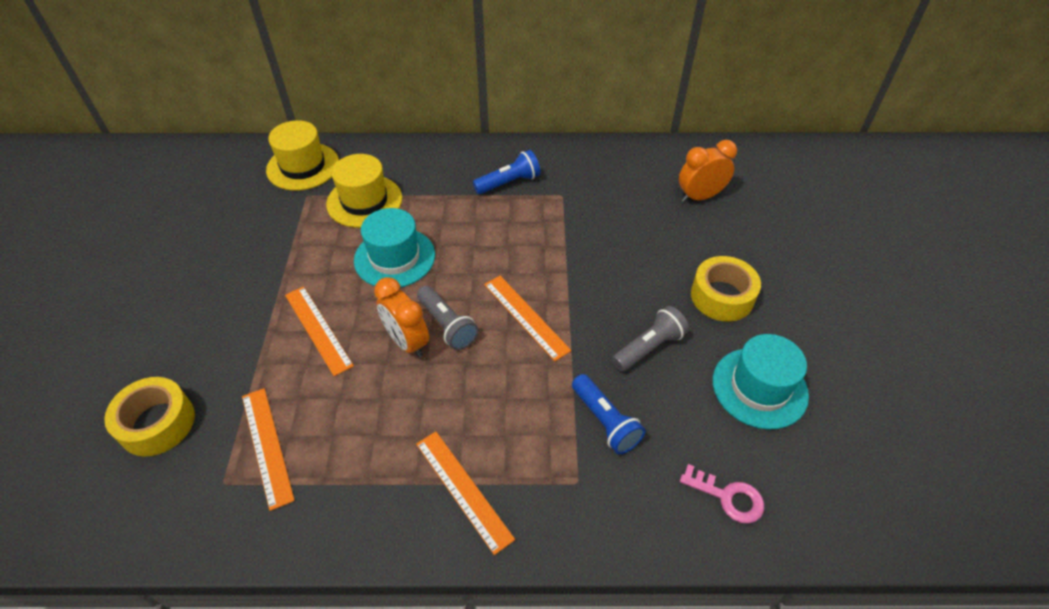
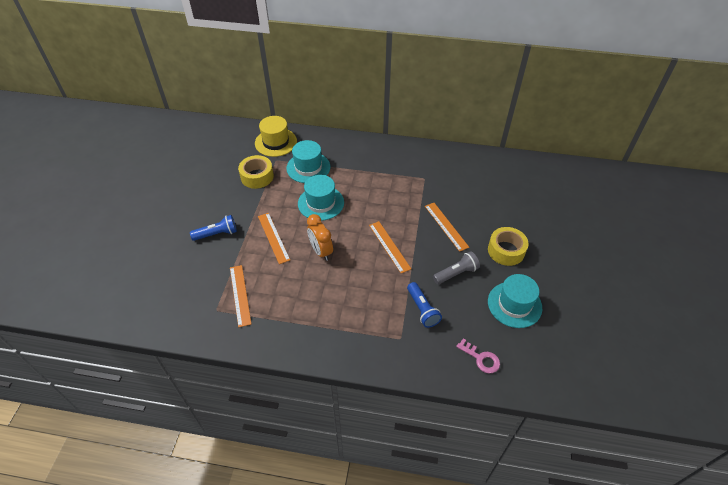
camera: 10 degrees right, 0 degrees up
yellow tape [104,377,195,456] -> yellow tape moved to [238,155,274,189]
yellow hat [326,154,402,228] -> turquoise hat [286,140,330,183]
orange ruler [416,432,515,555] -> orange ruler moved to [425,203,469,252]
grey flashlight [417,286,478,350] -> none
blue flashlight [473,150,541,194] -> blue flashlight moved to [190,215,237,241]
orange clock [679,140,737,202] -> none

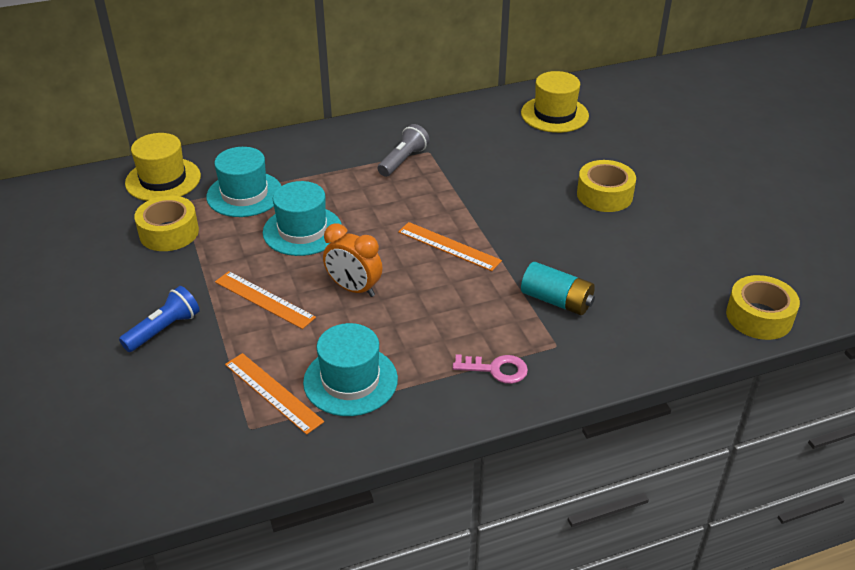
camera: 30 degrees left, 10 degrees down
blue flashlight [407,282,442,328] -> turquoise battery [521,262,595,315]
orange ruler [425,203,469,252] -> none
grey flashlight [433,251,480,284] -> grey flashlight moved to [378,124,429,177]
pink key [456,339,500,373] -> pink key moved to [453,354,528,384]
turquoise hat [488,274,542,328] -> turquoise hat moved to [303,323,398,416]
none -> yellow hat [521,71,589,133]
none -> yellow tape [726,275,800,340]

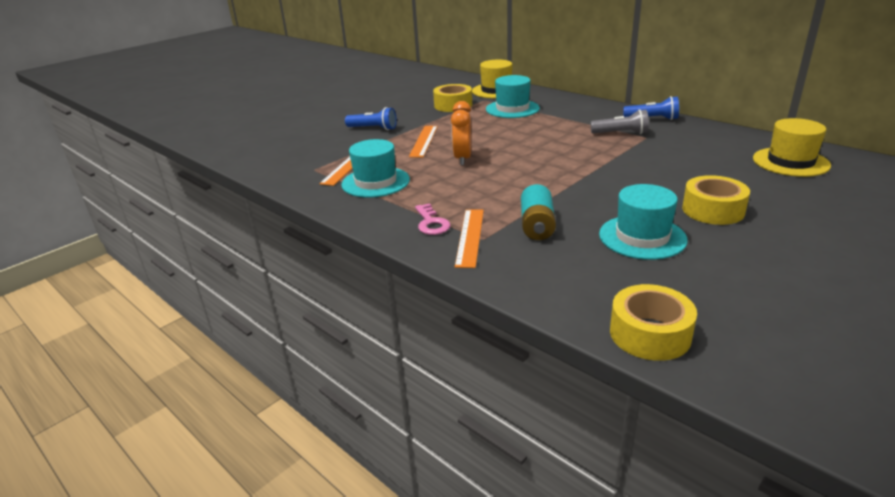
camera: 65 degrees right, 10 degrees down
turquoise hat [263,181,342,256] -> turquoise hat moved to [599,184,688,260]
orange ruler [398,222,502,271] -> orange ruler moved to [455,209,484,268]
none -> blue flashlight [623,96,679,120]

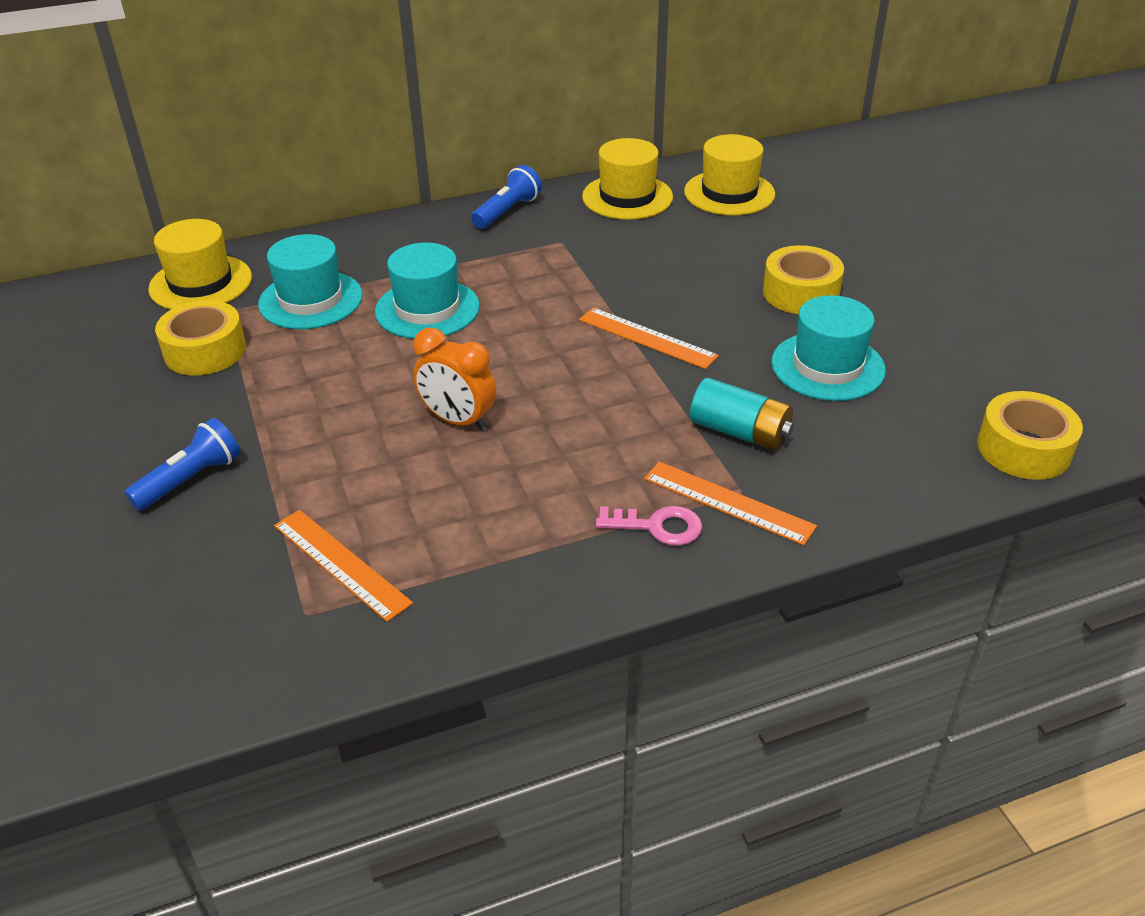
camera: 65 degrees left, 10 degrees up
turquoise hat [341,139,410,198] -> turquoise hat moved to [375,243,480,339]
orange ruler [409,126,438,158] -> orange ruler moved to [579,308,719,369]
grey flashlight [591,109,649,134] -> none
none -> yellow hat [582,138,673,220]

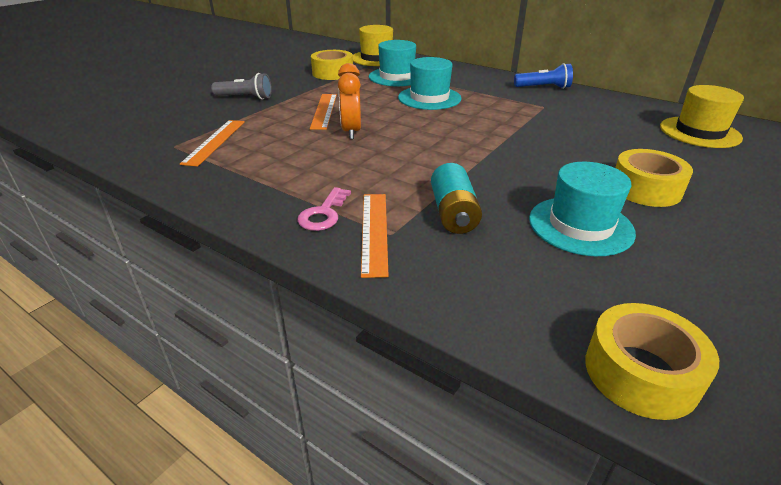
camera: 55 degrees right, 5 degrees down
blue flashlight [124,418,240,511] -> grey flashlight [211,73,272,100]
orange ruler [579,308,719,369] -> orange ruler moved to [310,94,337,130]
yellow hat [582,138,673,220] -> none
pink key [596,506,703,546] -> pink key turned 45 degrees clockwise [297,187,351,231]

